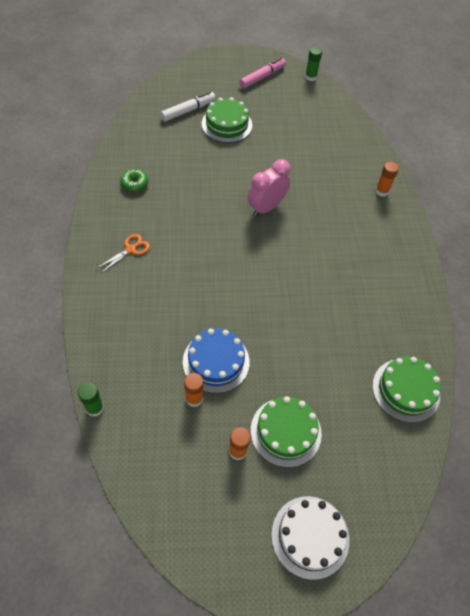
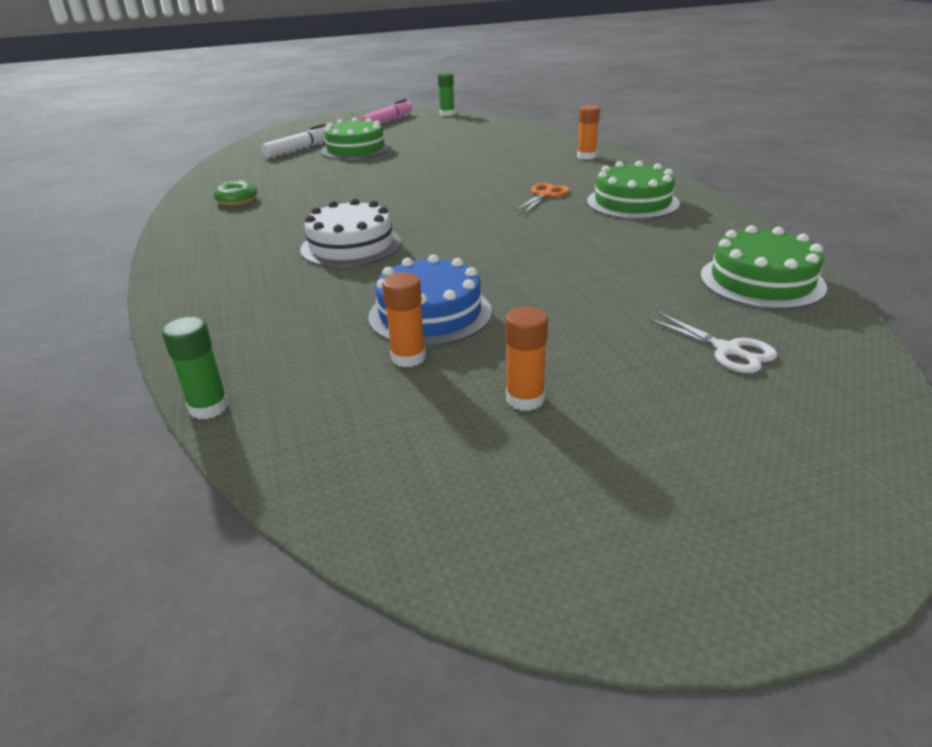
camera: 10 degrees left, 25 degrees down
orange scissors [97,234,150,273] -> orange scissors moved to [515,183,569,214]
pink clock [248,159,290,217] -> none
green cake [251,396,322,467] -> green cake moved to [587,161,680,219]
white cake [271,496,349,580] -> white cake moved to [300,198,402,267]
none -> white scissors [648,312,777,373]

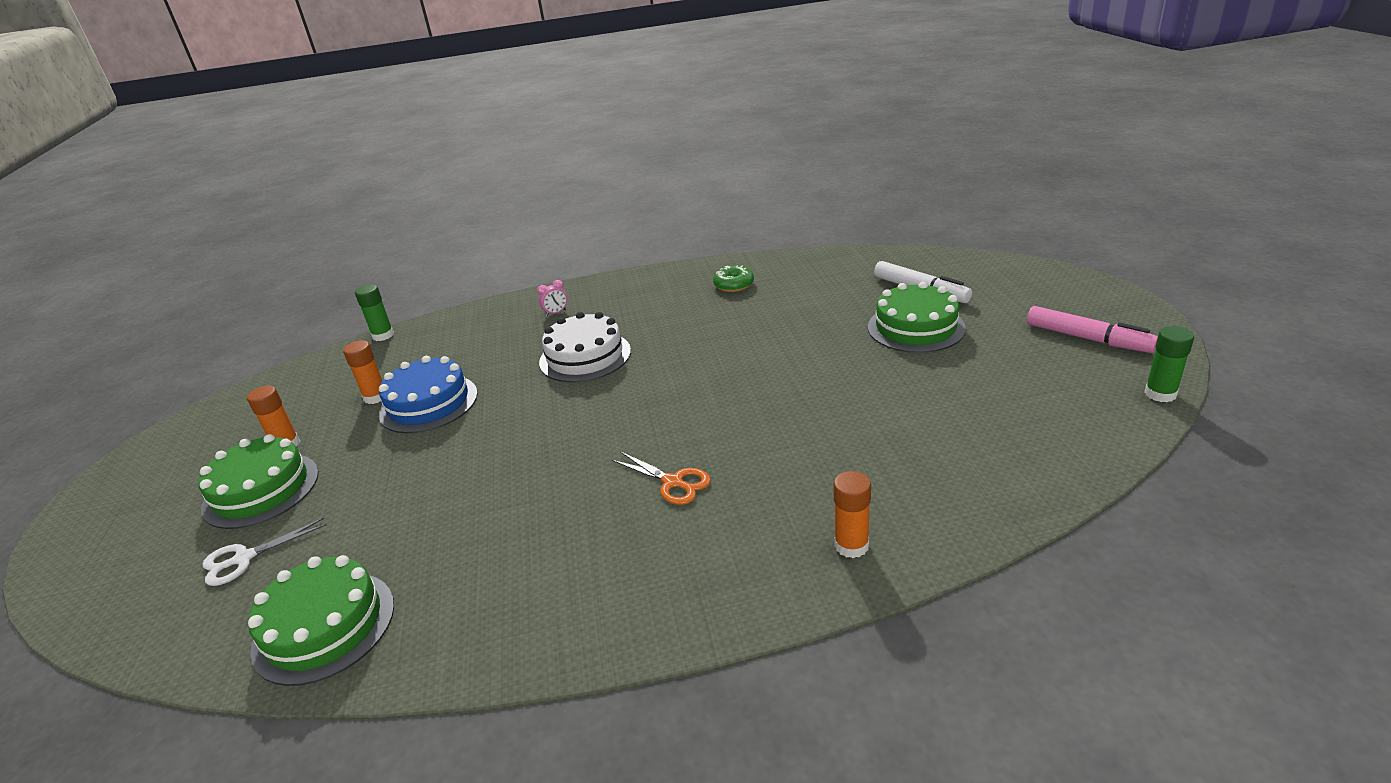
camera: 100 degrees right, 0 degrees up
green cake [587,161,680,219] -> green cake moved to [198,434,319,529]
none -> pink clock [537,280,567,316]

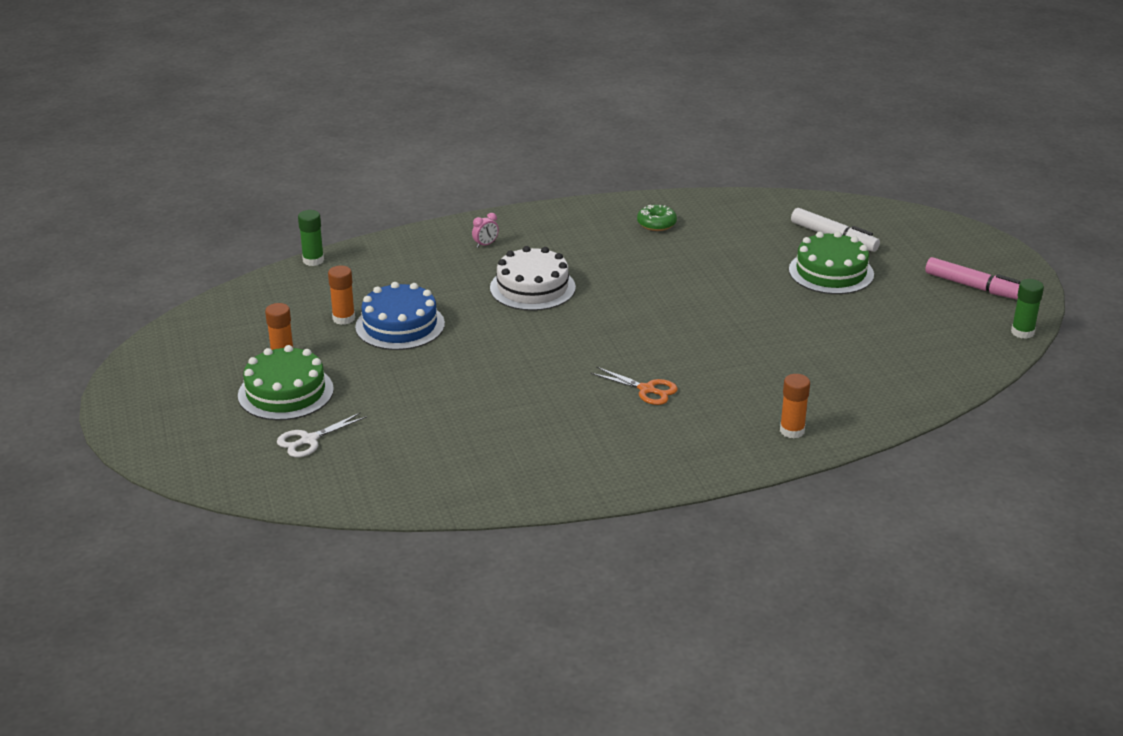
camera: 10 degrees left, 0 degrees up
green cake [248,555,394,686] -> none

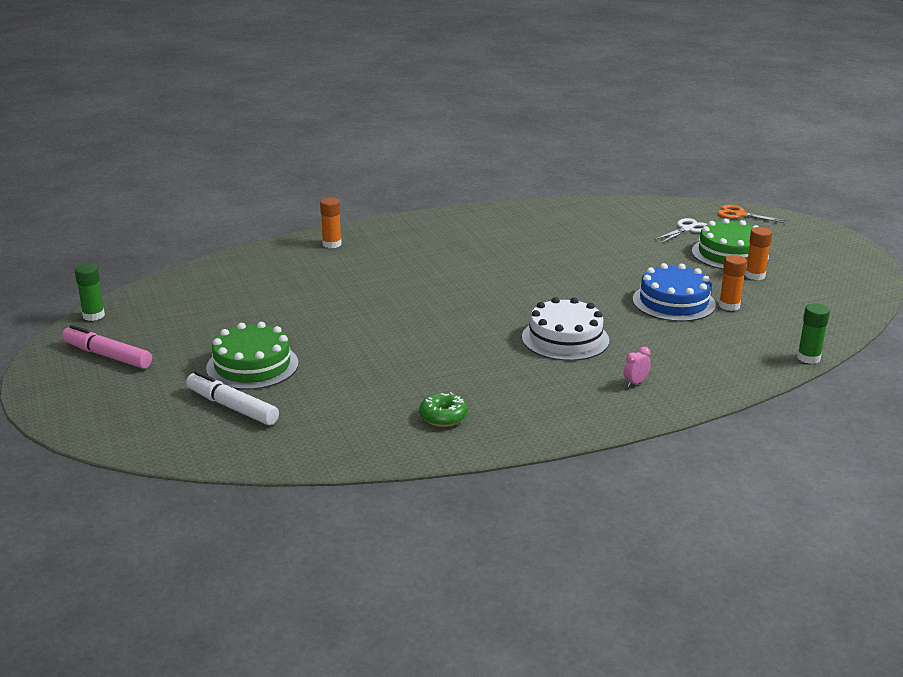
camera: 175 degrees right, 5 degrees down
orange scissors [591,367,678,405] -> orange scissors moved to [717,205,787,223]

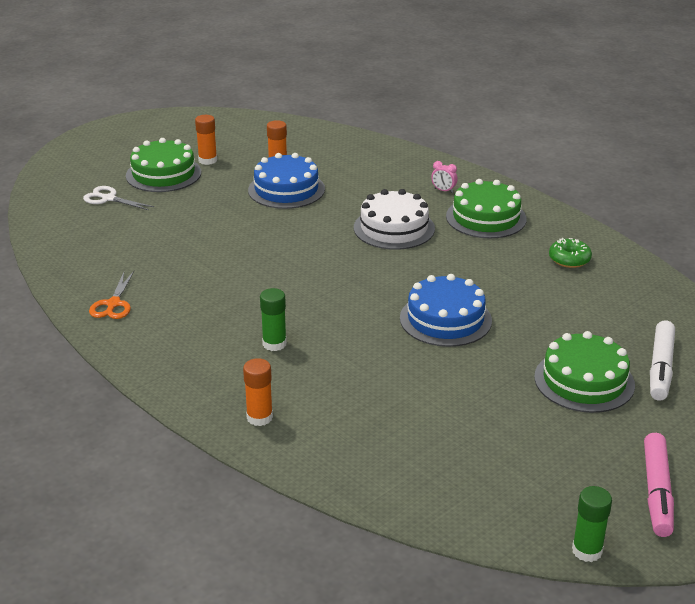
camera: 110 degrees left, 5 degrees up
orange scissors [717,205,787,223] -> orange scissors moved to [89,271,134,319]
green glue stick [797,303,830,364] -> green glue stick moved to [260,288,287,351]
none -> blue cake [400,274,492,347]
none -> green cake [446,179,527,238]

